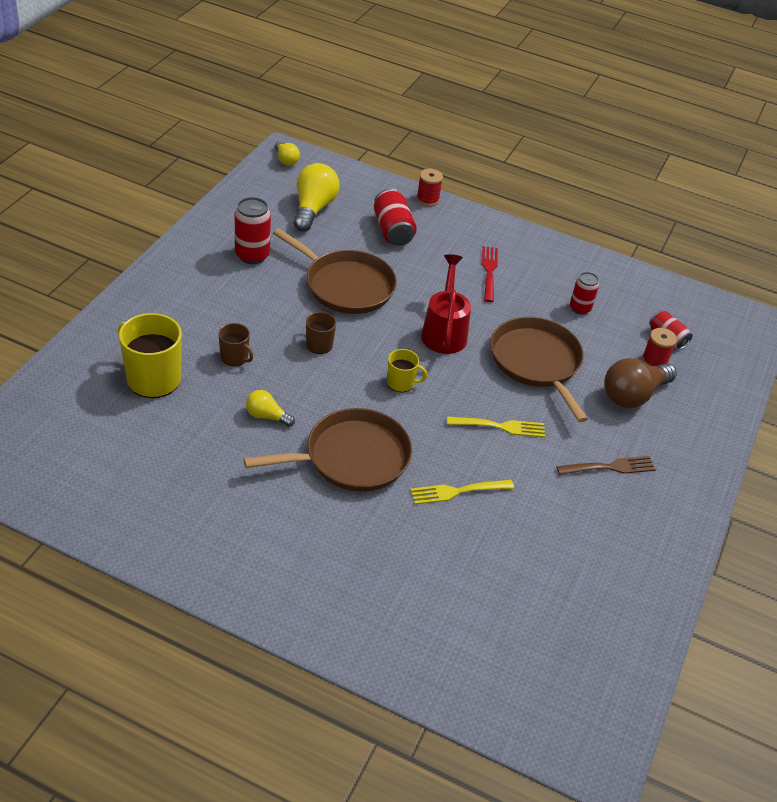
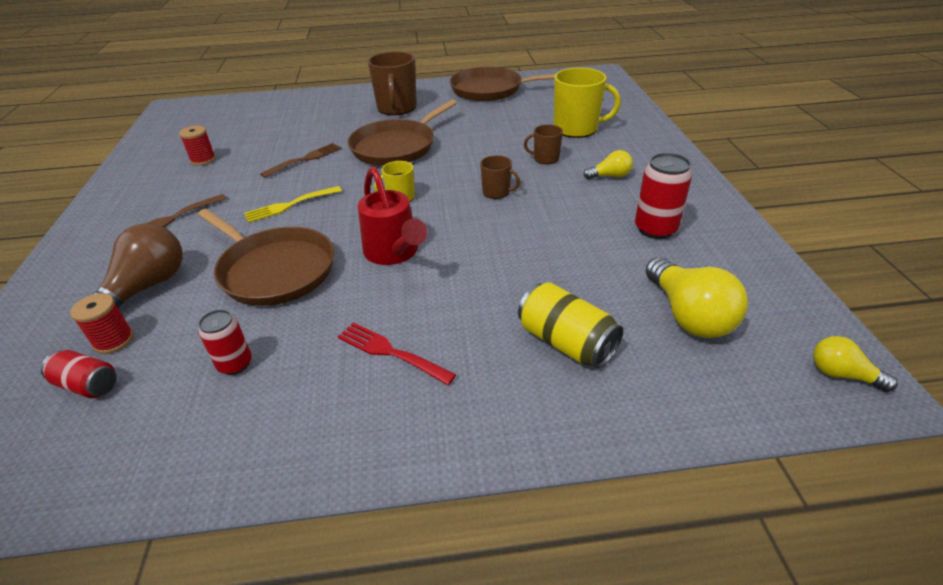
camera: 155 degrees right, 5 degrees down
yellow light bulb [246,390,295,427] -> yellow light bulb moved to [583,150,633,179]
brown pan [273,228,397,314] -> brown pan moved to [450,67,555,101]
red can [374,188,417,246] -> yellow can [518,282,623,368]
yellow fork [410,480,514,504] -> brown fork [260,143,341,178]
red spool [417,169,443,206] -> red spool moved to [179,126,216,166]
red fork [482,246,498,302] -> red fork turned 150 degrees clockwise [338,323,456,385]
none -> brown mug [368,51,417,115]

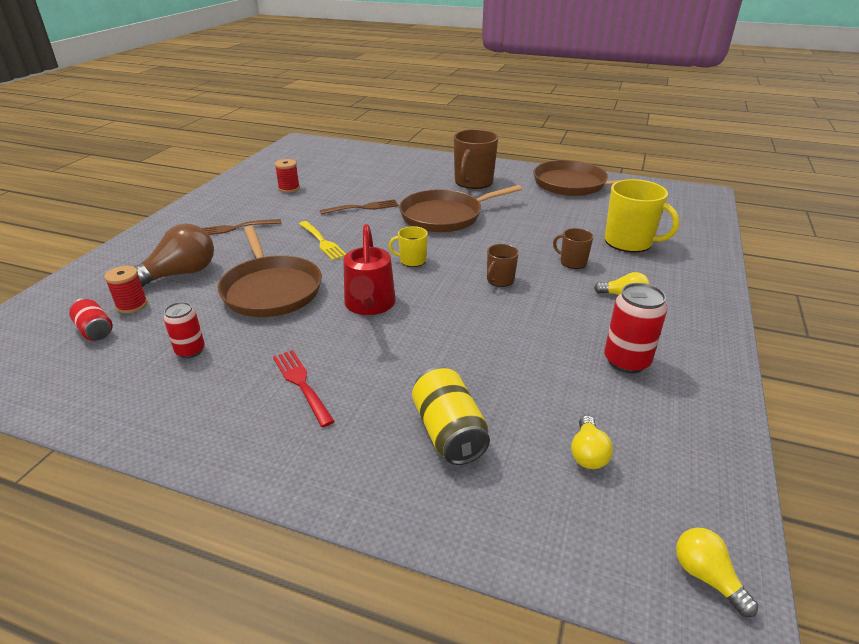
camera: 25 degrees right, 5 degrees down
yellow fork [244,186,342,223] -> yellow fork turned 120 degrees counterclockwise [299,221,346,260]
brown mug [480,155,520,199] -> brown mug turned 75 degrees clockwise [487,244,519,287]
yellow light bulb [645,257,748,338] -> yellow light bulb [571,415,613,469], size x0.54

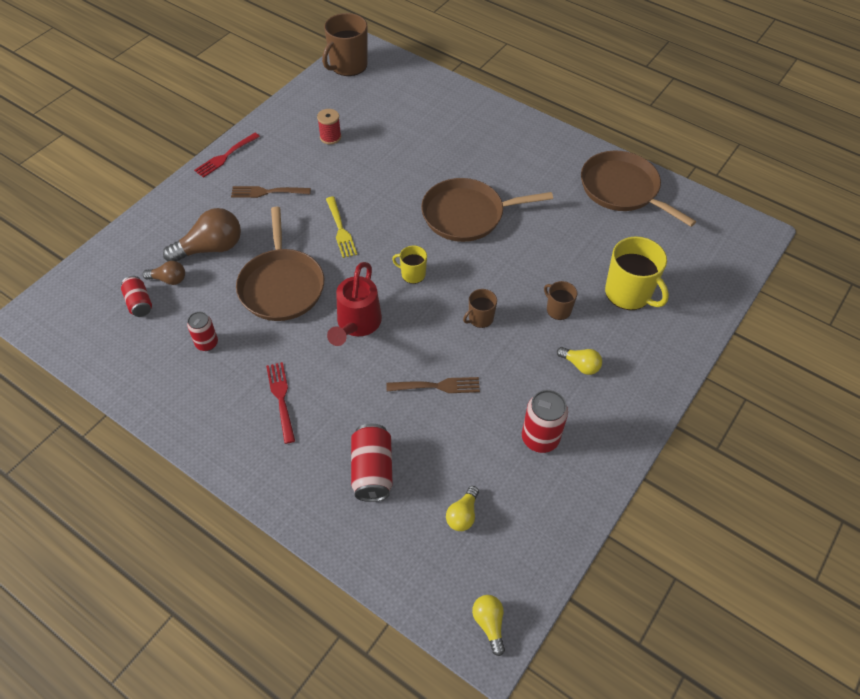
camera: 15 degrees right, 20 degrees up
red spool [104,266,148,313] -> brown light bulb [142,261,185,285]
brown fork [320,199,399,215] -> brown fork moved to [386,377,480,393]
yellow can [412,367,490,465] -> red can [351,424,393,502]
brown mug [454,129,498,189] -> brown mug moved to [322,13,368,76]
none -> red fork [194,133,260,178]

